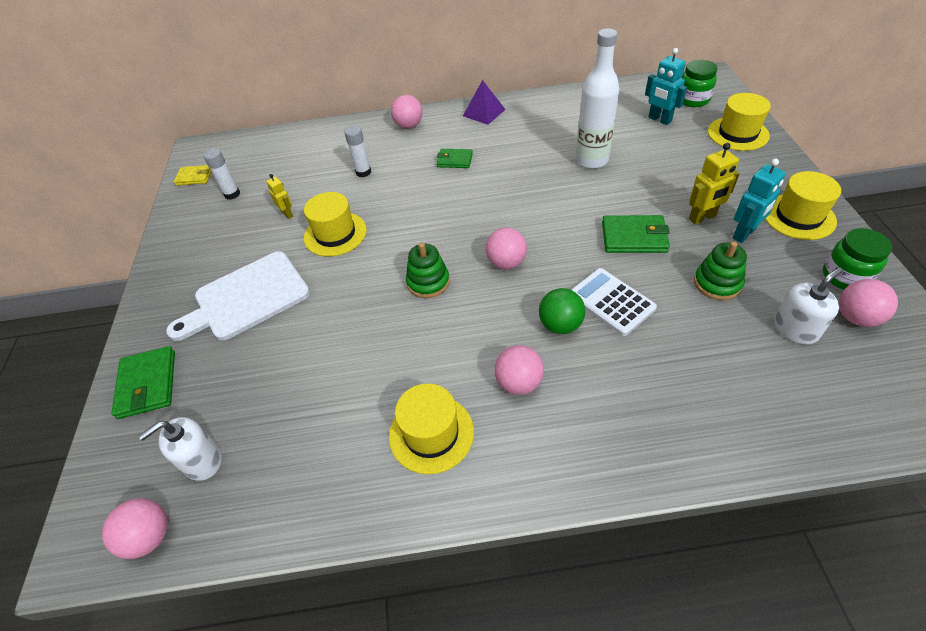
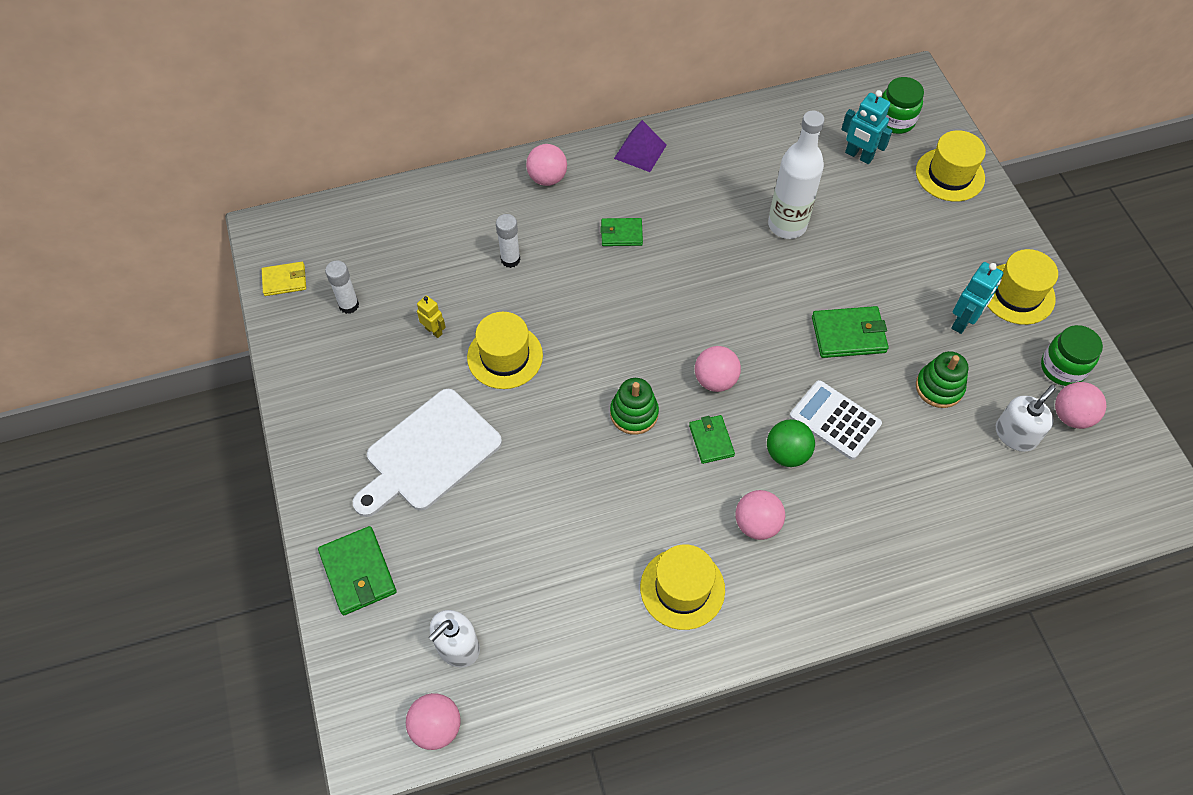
camera: 15 degrees left, 10 degrees up
yellow robot [689,143,740,224] -> none
none -> green wallet [689,415,735,464]

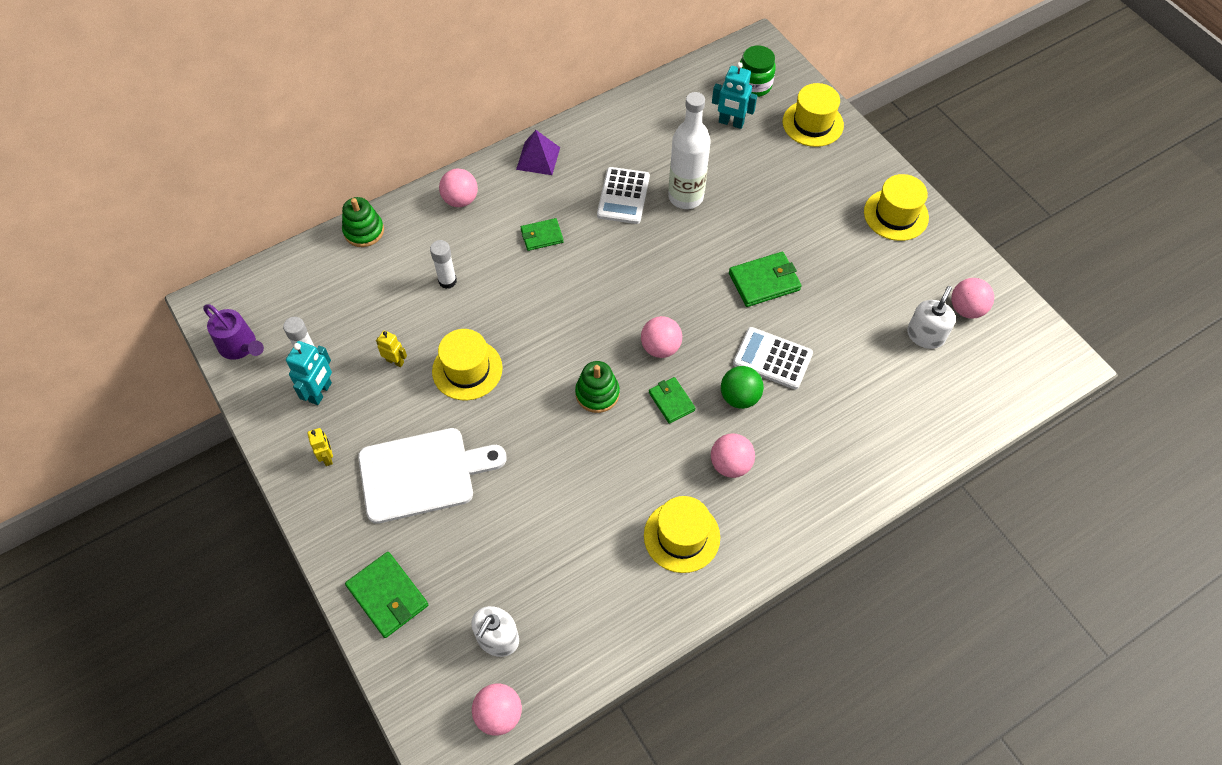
camera: 15 degrees left, 0 degrees up
yellow wallet [262,262,306,296] -> purple watering can [203,304,264,360]
white cutting board [353,389,502,517] -> white cutting board turned 135 degrees counterclockwise [358,428,507,524]
green stacking toy [916,351,968,408] -> green stacking toy moved to [342,197,384,247]
turquoise robot [951,262,1003,334] -> turquoise robot moved to [286,341,332,405]
green jar [1041,325,1103,386] -> none
none -> yellow robot [307,428,333,466]
none -> white calculator [597,167,650,224]

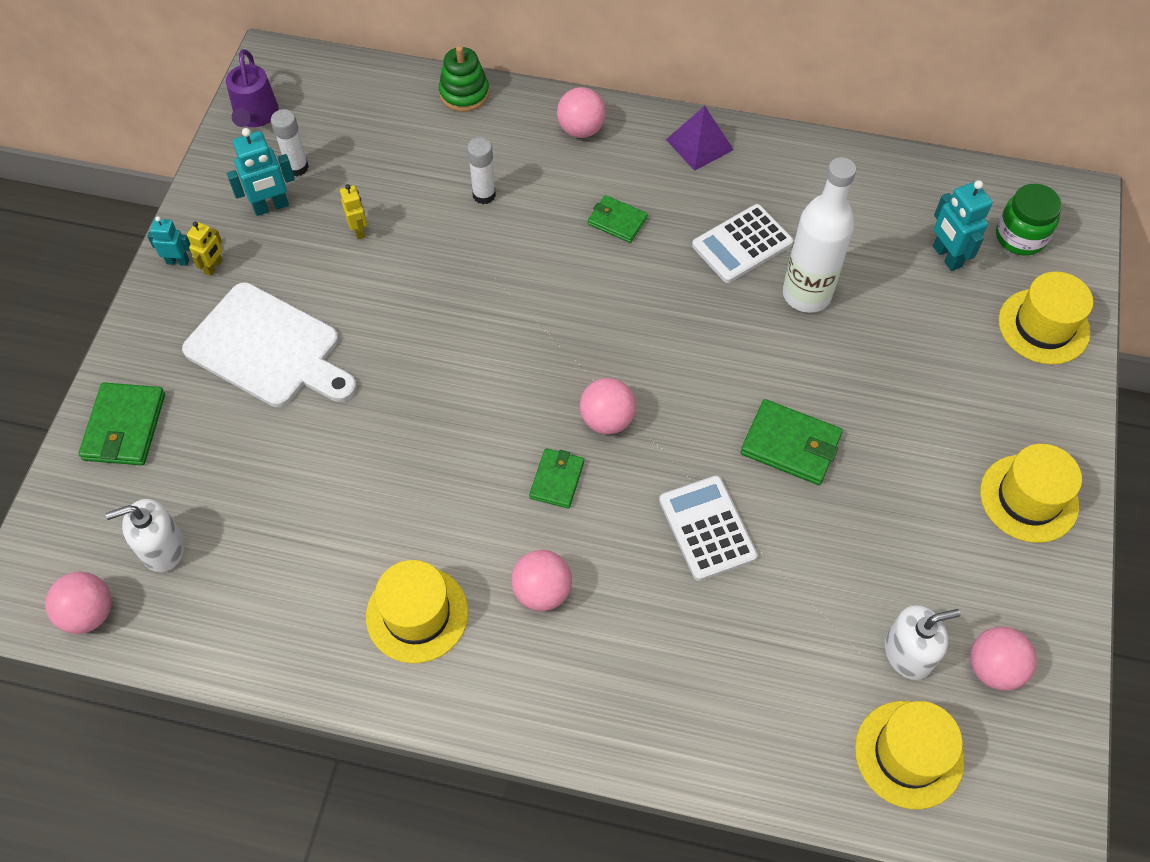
camera: 45 degrees right, 0 degrees up
yellow hat [432,329,503,400] -> yellow hat moved to [855,701,964,810]
green stacking toy [575,361,620,413] -> none
green ball [721,366,764,409] -> none
none -> turquoise robot [147,216,191,266]

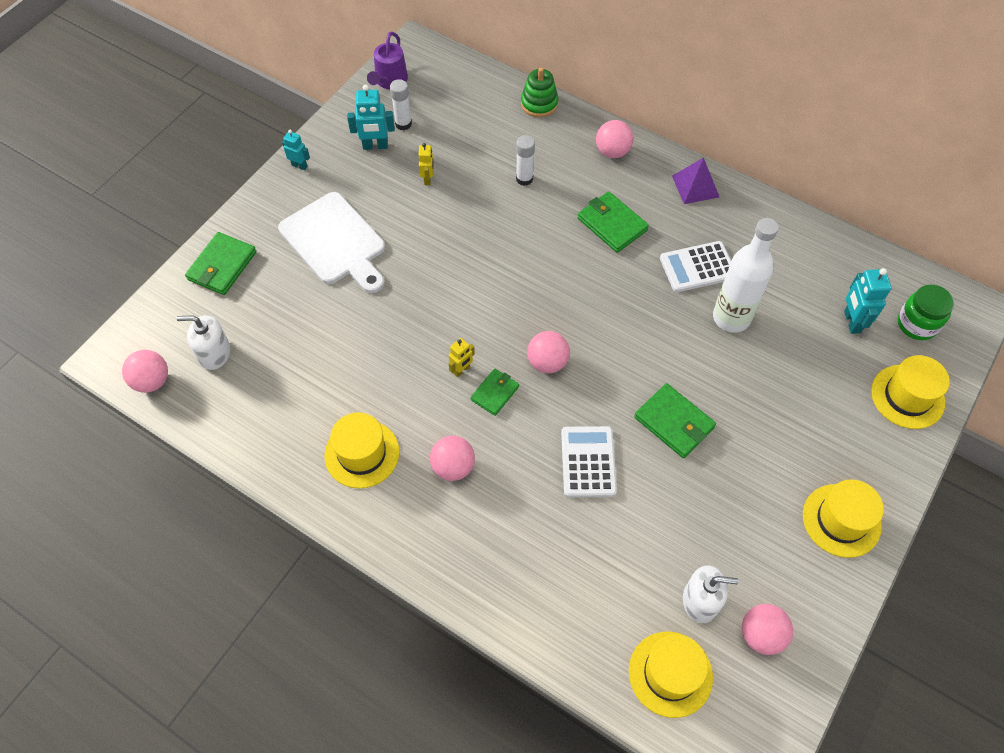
camera: 20 degrees right, 0 degrees up
yellow robot [187,222,223,276] -> yellow robot moved to [449,338,475,377]
green wallet [588,195,648,243] -> green wallet [578,192,649,253], size x1.55

